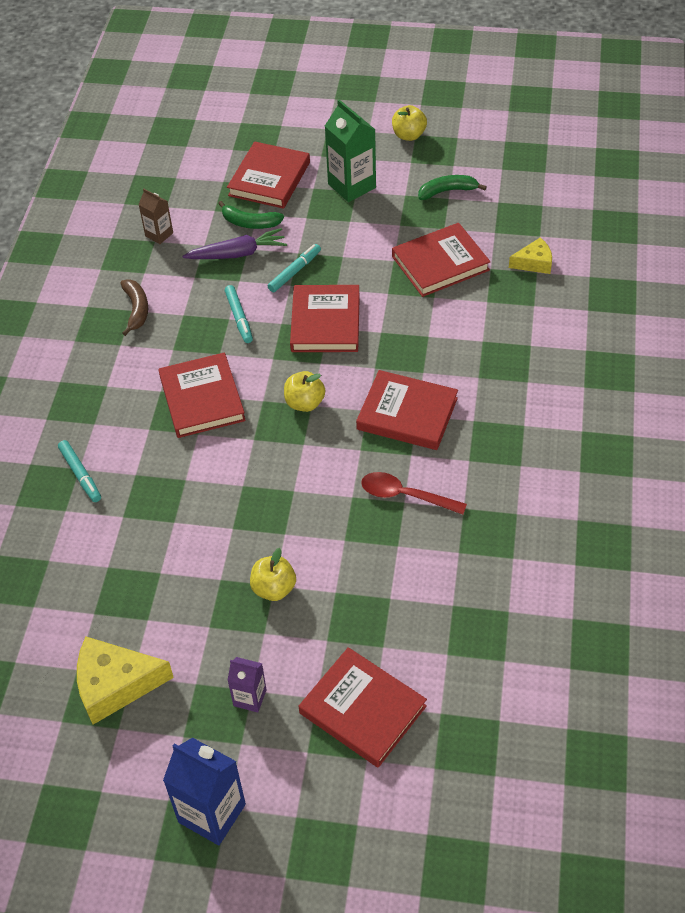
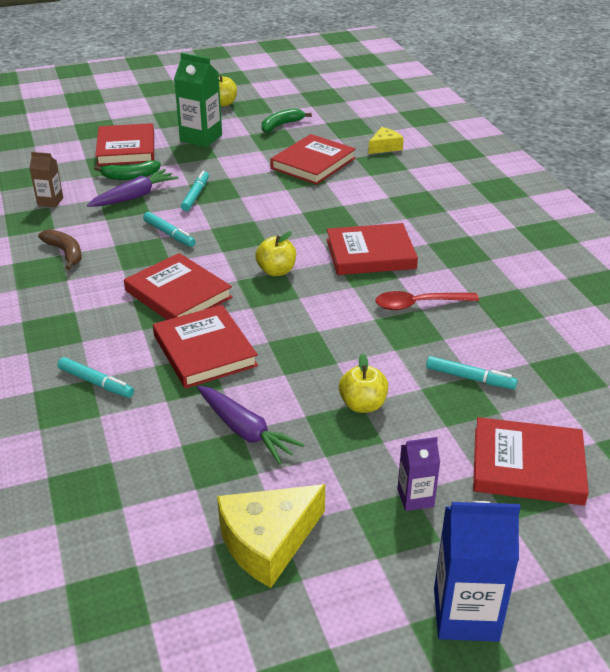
camera: 30 degrees left, 15 degrees down
red book [290,285,360,352] -> red book moved to [153,305,258,389]
none -> purple carrot [197,386,304,464]
none -> turquoise marker [426,356,517,389]

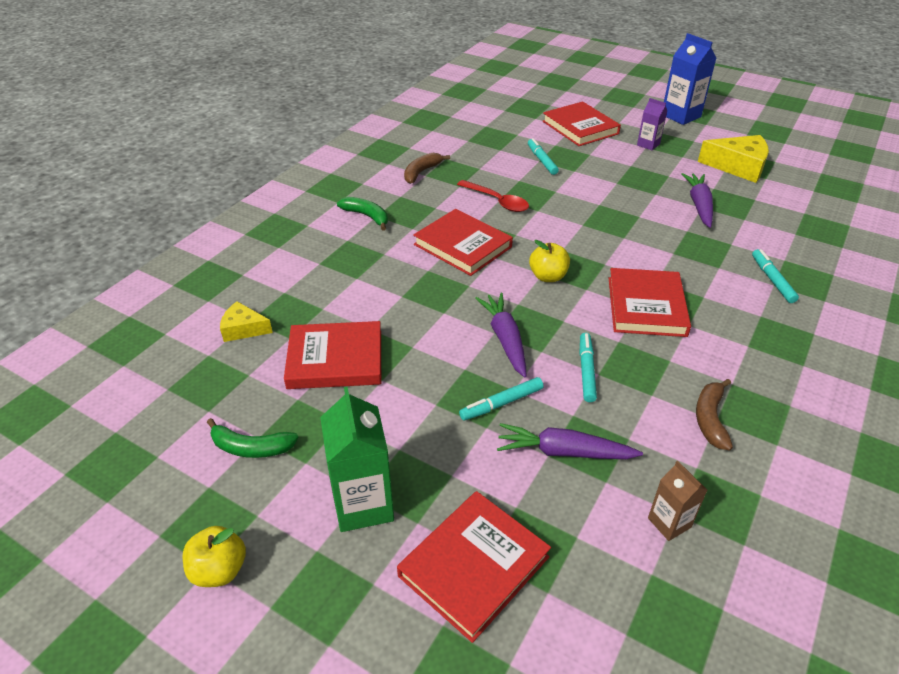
camera: 130 degrees left, 5 degrees up
green banana [94,160,161,180] -> green banana moved to [337,197,388,231]
red book [153,305,258,389] -> none
yellow apple [339,353,388,413] -> none
none -> brown banana [404,153,450,184]
none -> purple carrot [475,293,526,377]

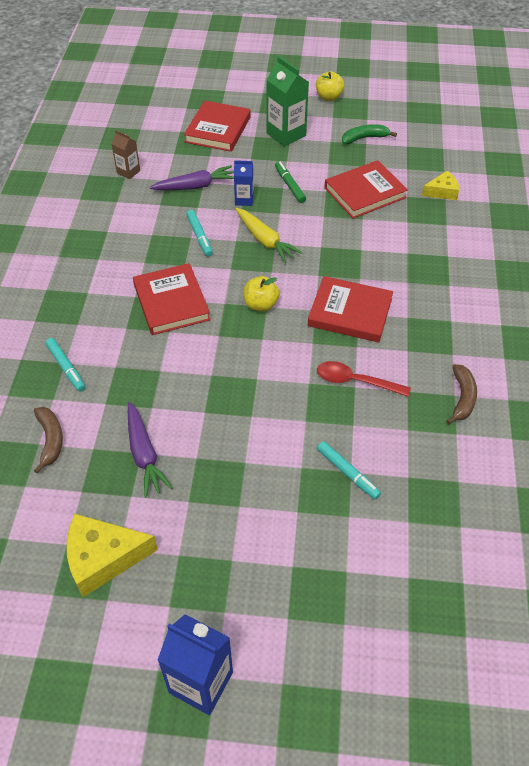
camera: 155 degrees right, 10 degrees up
green banana [337,197,388,231] -> none
turquoise marker [459,377,544,421] -> blue carton [234,160,254,206]
purple carrot [475,293,526,377] -> yellow carrot [236,208,303,263]
red book [542,101,621,146] -> none
purple carton [637,98,667,150] -> none
brown banana [696,379,733,450] -> brown banana moved to [34,407,63,474]
none -> green marker [275,161,306,203]

